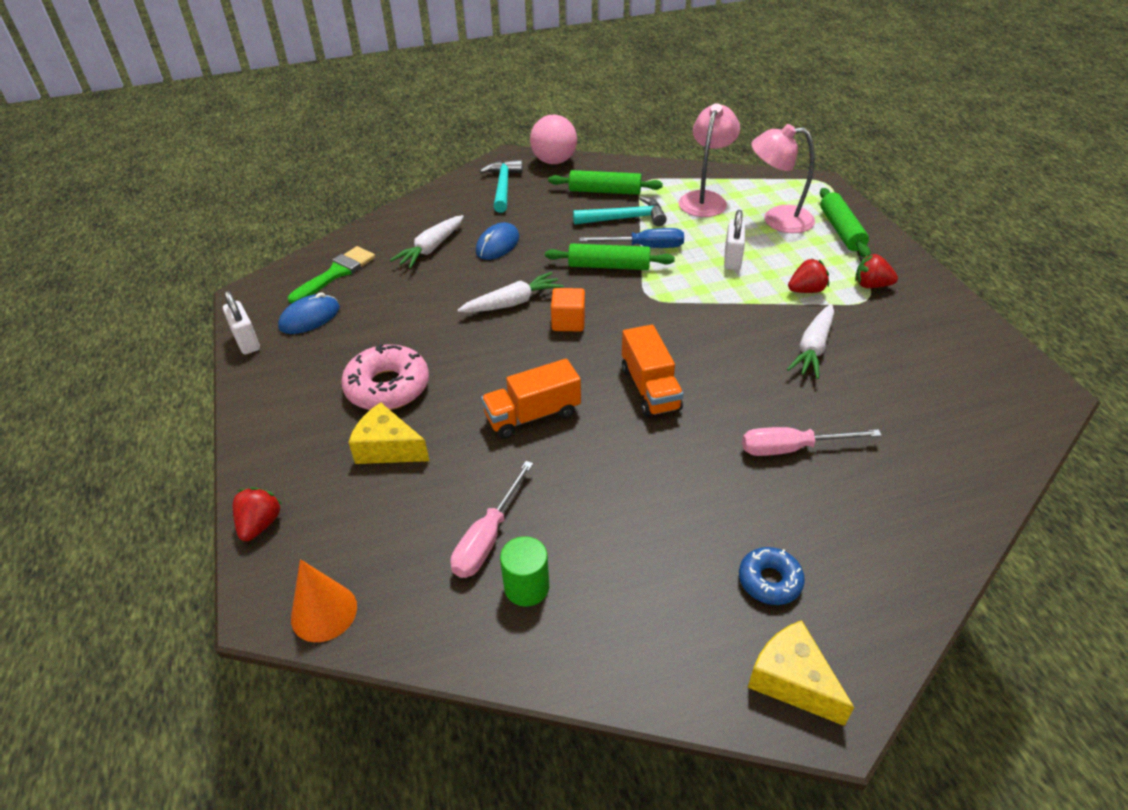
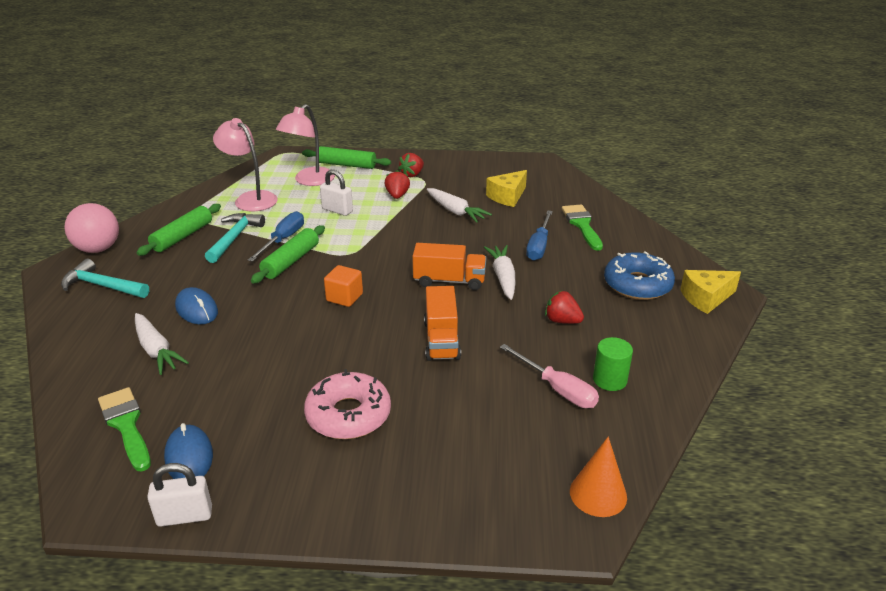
camera: 70 degrees left, 10 degrees down
red strawberry [233,487,283,541] -> red strawberry moved to [545,291,584,324]
yellow cheese [348,402,429,464] -> yellow cheese moved to [486,170,527,207]
white carrot [457,272,564,313] -> white carrot moved to [484,245,515,300]
blue donut [739,547,805,605] -> blue donut [604,251,675,300], size x1.70
pink screwdriver [742,427,882,456] -> blue screwdriver [526,211,553,261]
none -> green brush [562,204,603,251]

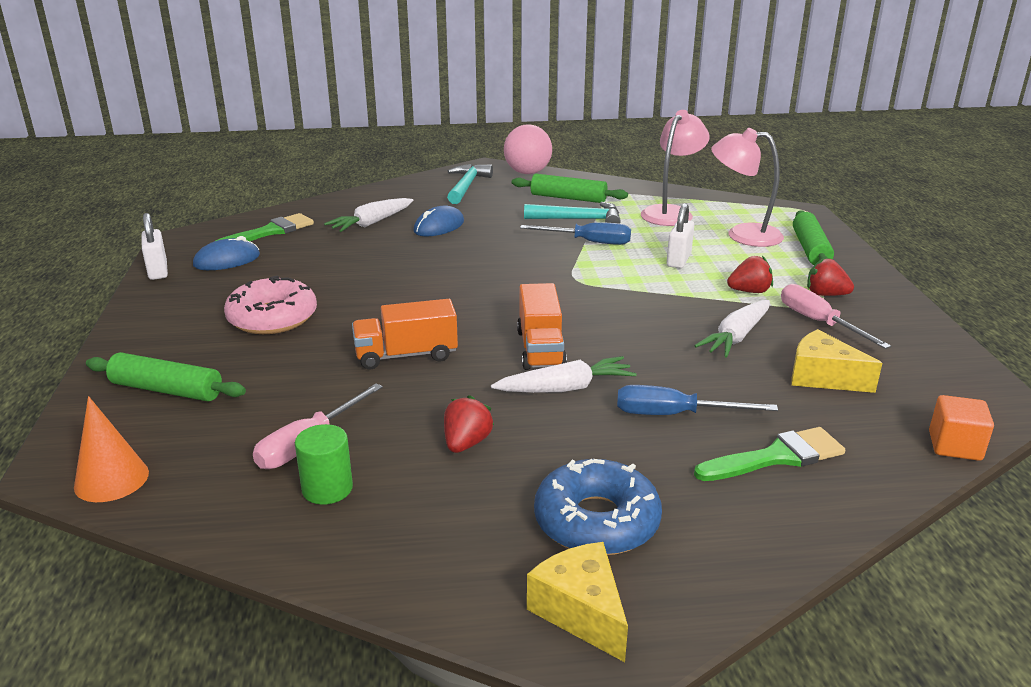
camera: 80 degrees right, 5 degrees down
green rolling pin [251,225,325,284] -> green rolling pin moved to [86,352,246,402]
orange cube [324,265,363,307] -> orange cube moved to [929,395,994,461]
none -> pink screwdriver [781,284,891,349]

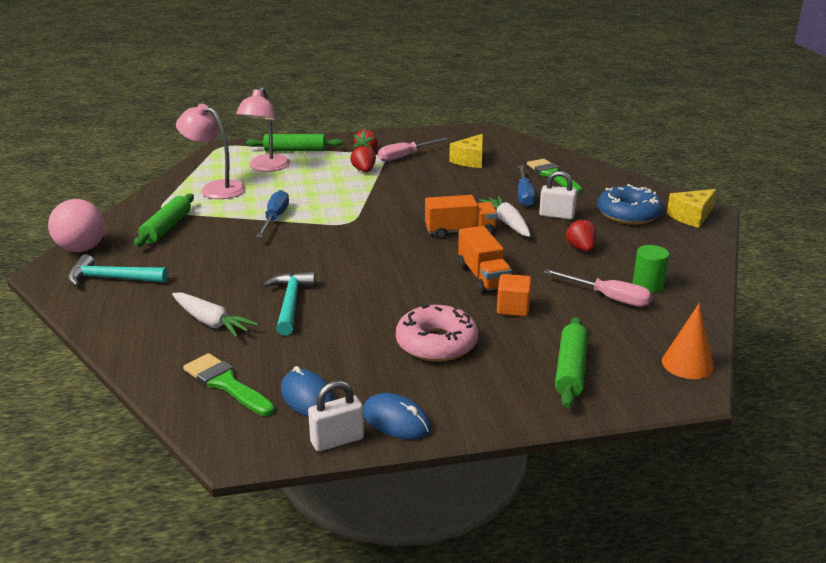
camera: 95 degrees left, 0 degrees up
blue mouse [413,205,464,236] -> blue mouse moved to [363,393,431,440]
red strawberry [444,395,494,453] -> red strawberry turned 60 degrees clockwise [565,218,596,252]
turquoise hammer [524,202,621,224] -> turquoise hammer moved to [263,271,316,335]
white padlock [666,203,694,268] -> white padlock moved to [539,171,577,220]
white carrot [694,300,770,358] -> none
orange cube [929,395,994,461] -> orange cube moved to [497,274,532,317]

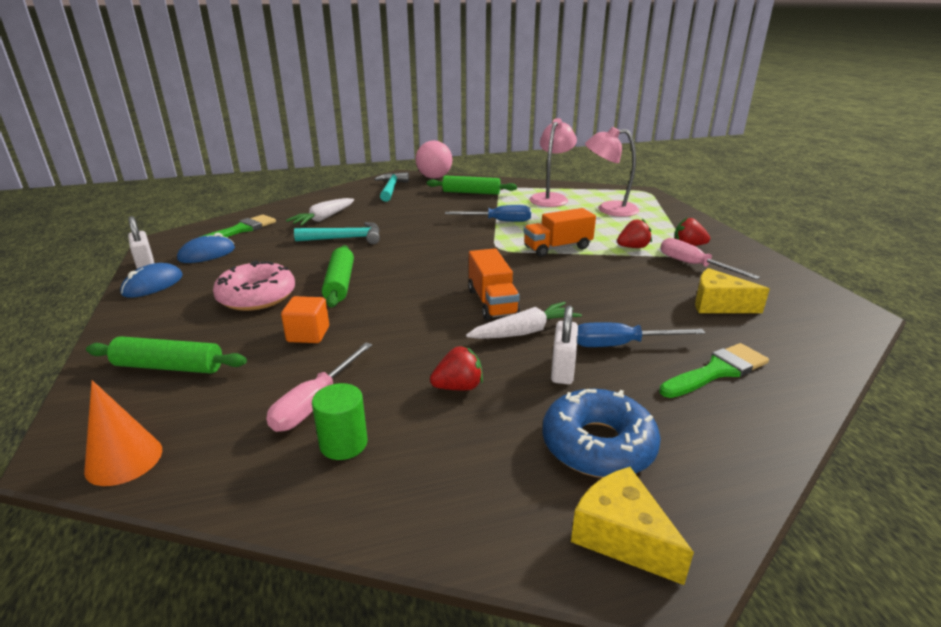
camera: 85 degrees right, 0 degrees up
green rolling pin [246,134,343,151] -> green rolling pin moved to [322,245,354,308]
orange truck [458,226,512,293] -> orange truck moved to [524,208,596,257]

